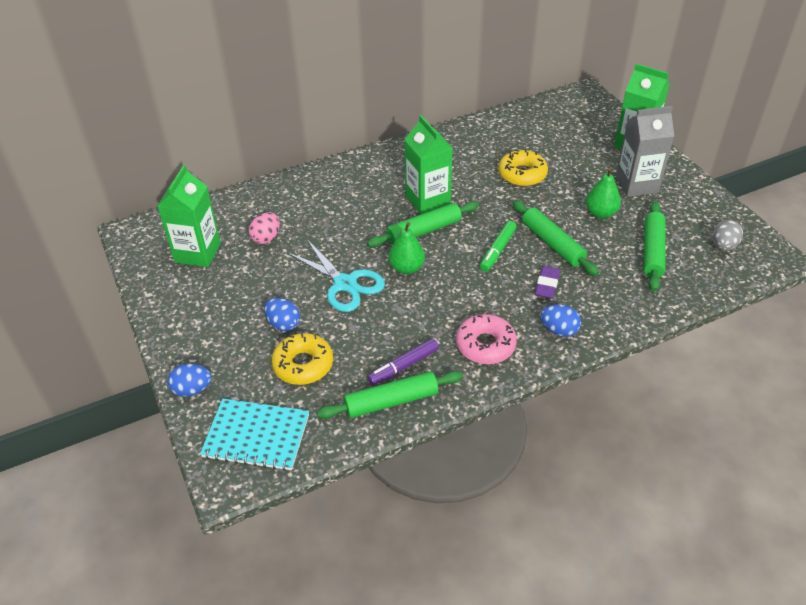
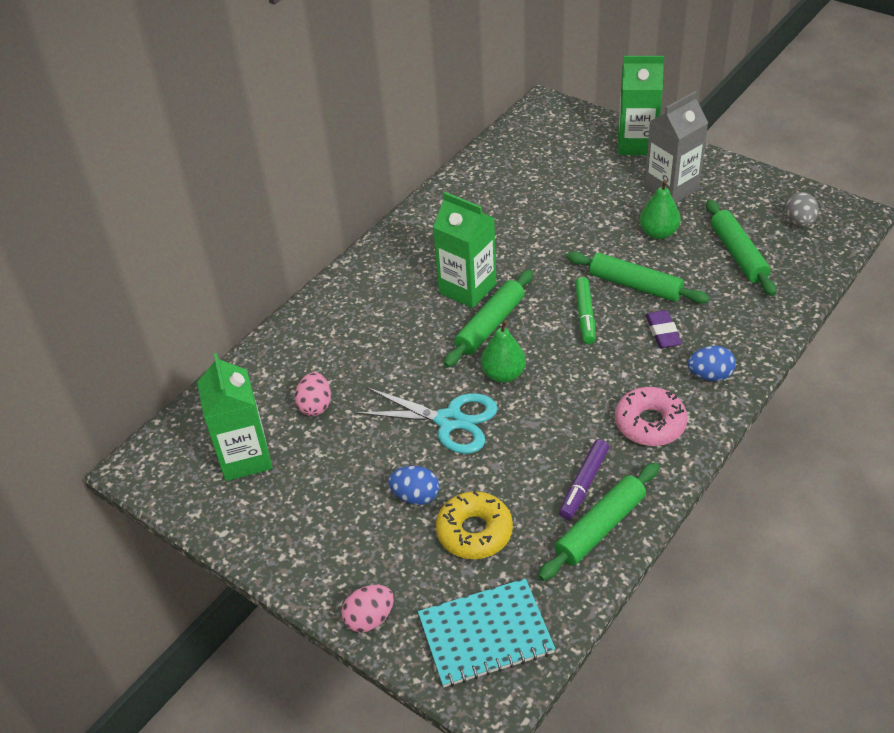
camera: 25 degrees left, 0 degrees up
blue egg [167,364,211,397] -> pink egg [341,585,394,632]
yellow donut [498,149,548,186] -> none

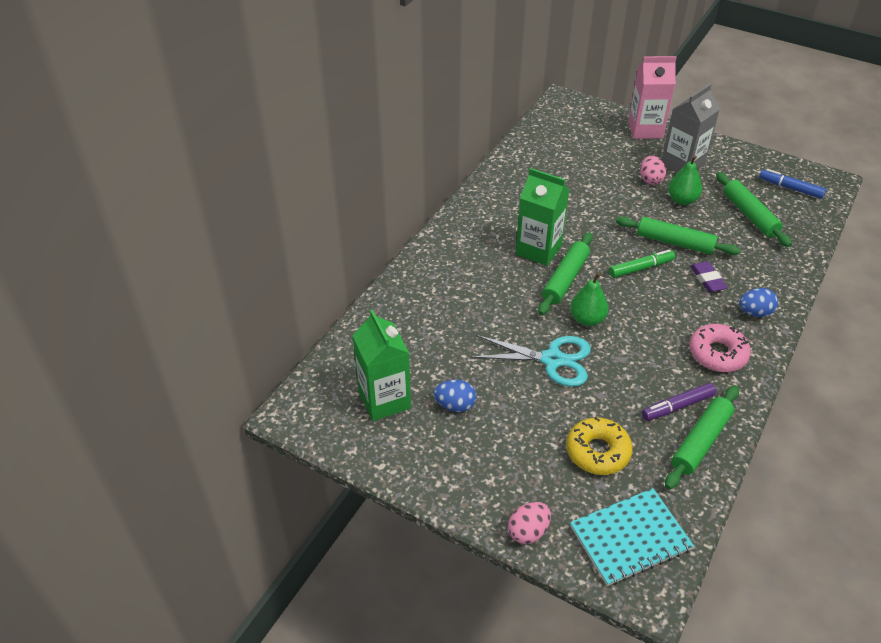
camera: 10 degrees left, 0 degrees up
pink egg [295,372,331,416] -> pink egg moved to [640,156,666,185]
blue egg [388,466,439,505] -> blue egg moved to [434,380,476,412]
purple marker [559,439,609,520] -> purple marker turned 45 degrees clockwise [642,383,716,421]
green marker [575,277,595,344] -> green marker turned 105 degrees counterclockwise [609,250,675,278]
green carton [618,56,664,155] -> pink carton [628,56,677,139]
grey egg [785,192,819,227] -> blue marker [759,169,826,199]

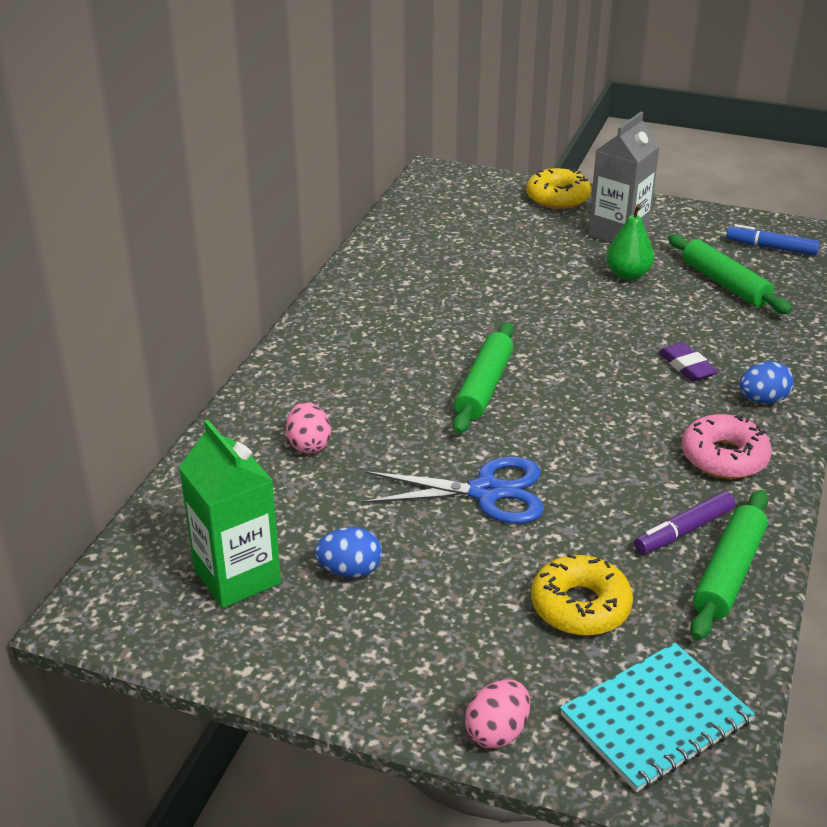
camera: 10 degrees left, 10 degrees down
turquoise scissors [471,335,591,387] -> blue scissors [363,457,544,524]
green carton [516,168,569,266] -> none
green pear [570,273,609,326] -> none
green marker [609,250,675,278] -> none
green rolling pin [616,216,740,255] -> none
pink carton [628,56,677,139] -> yellow donut [526,168,591,209]
pink egg [640,156,666,185] -> pink egg moved to [286,402,331,454]

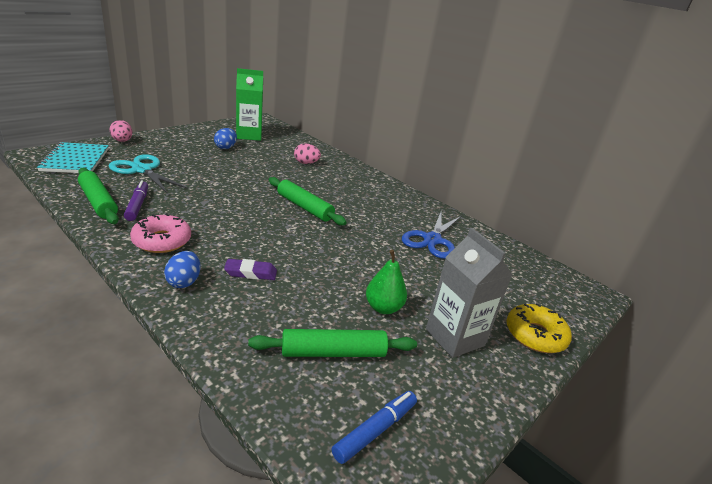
camera: 110 degrees right, 5 degrees down
blue scissors [363,457,544,524] -> blue scissors moved to [402,212,462,259]
yellow donut [531,554,633,636] -> turquoise scissors [109,154,188,194]

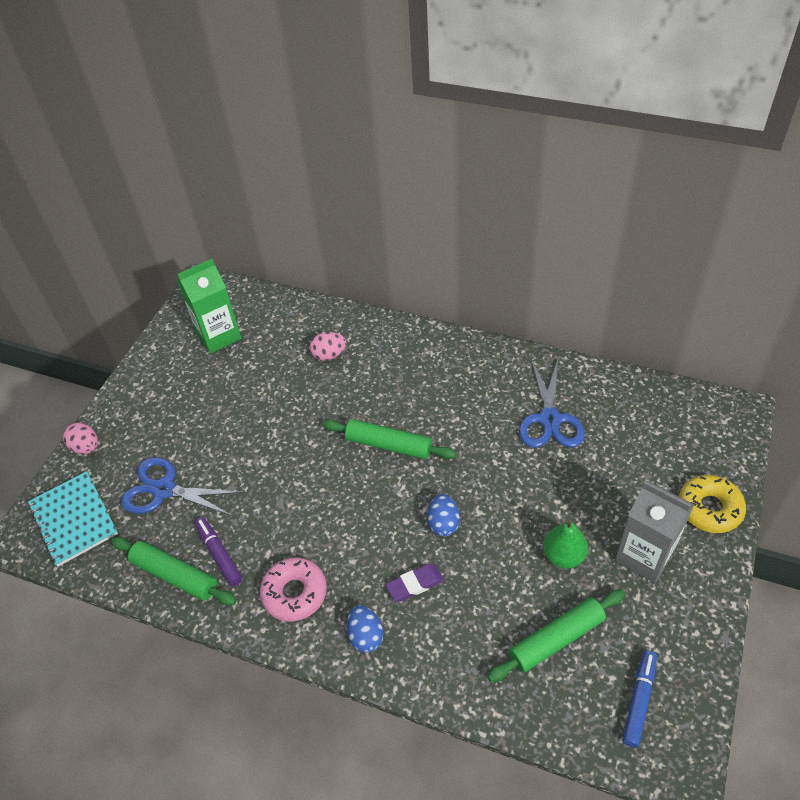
camera: 15 degrees left, 20 degrees up
turquoise scissors [109,154,188,194] -> blue scissors [121,457,245,516]
blue egg [214,128,237,149] -> blue egg moved to [427,494,460,537]

